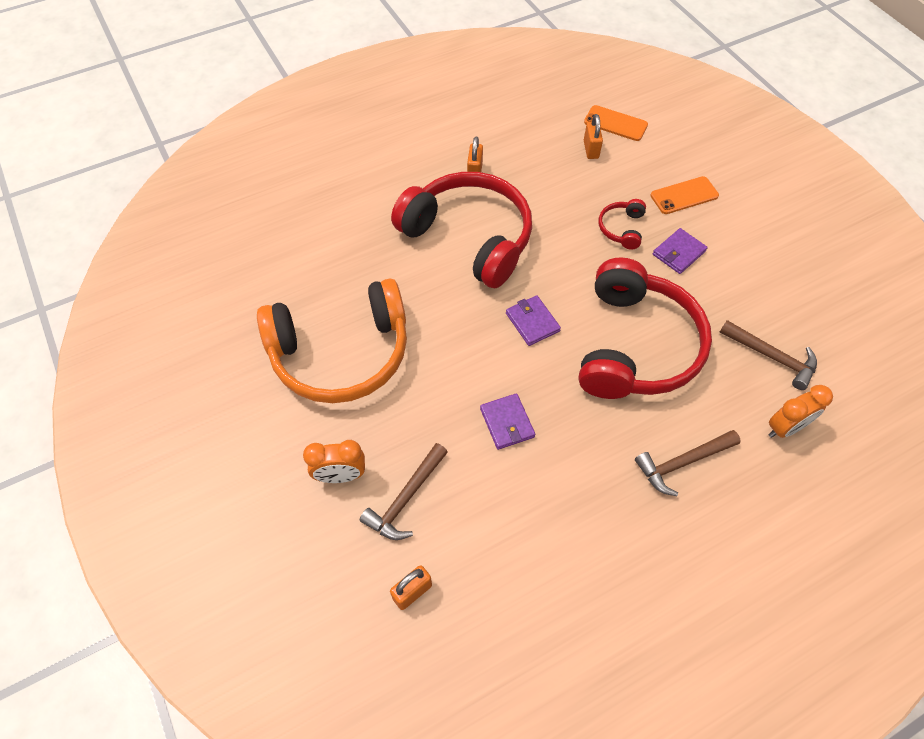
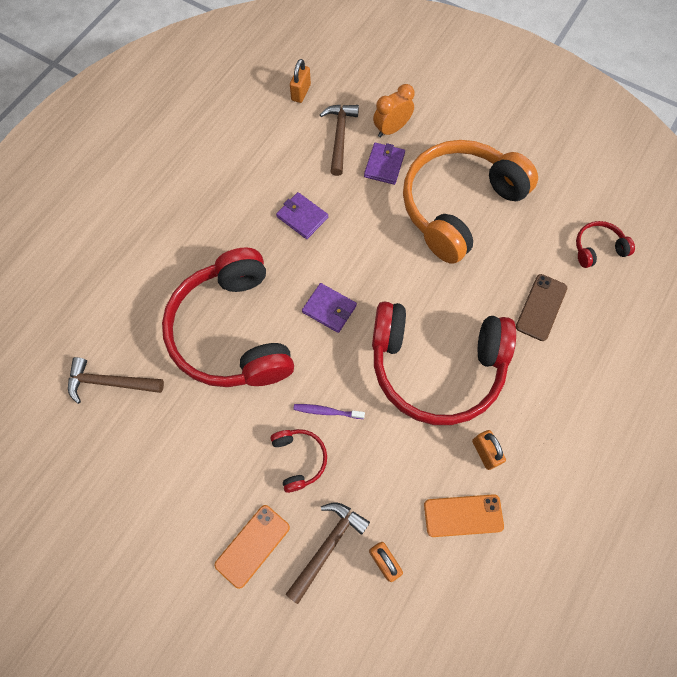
camera: 150 degrees right, 10 degrees up
orange phone [584,105,648,141] -> orange phone moved to [424,494,504,537]
brown hammer [635,430,741,496] -> brown hammer moved to [286,502,370,604]
purple wallet [653,228,708,274] -> purple wallet moved to [364,143,405,185]
orange clock [769,385,833,438] -> none
none -> purple toothbrush [293,404,365,419]
none -> brown phone [516,274,567,341]
none -> red headphones [576,221,635,268]

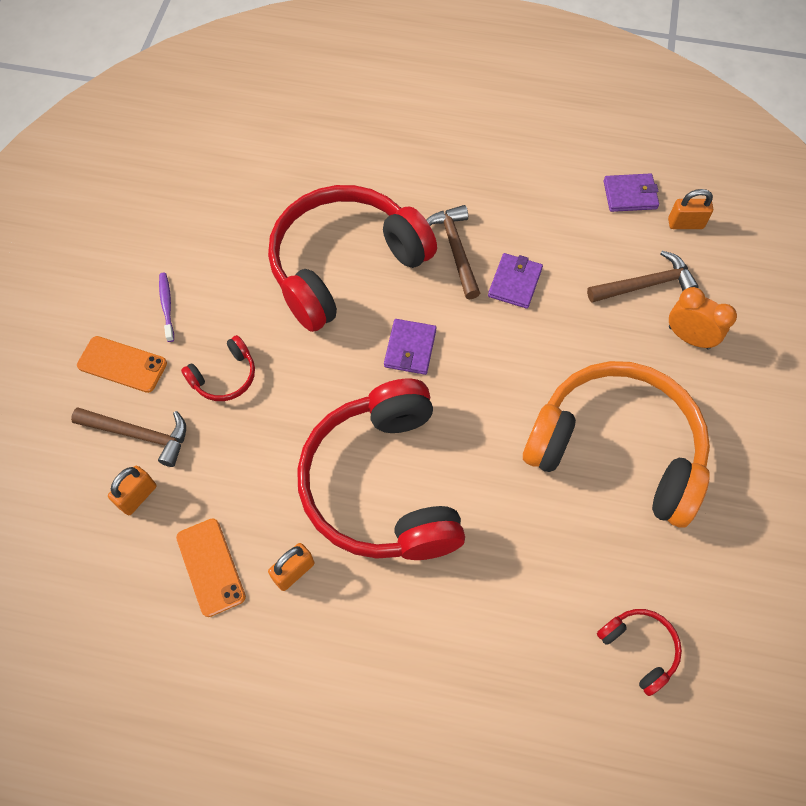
camera: 70 degrees right, 5 degrees down
brown hammer [68,357,164,404] -> brown hammer moved to [426,205,480,299]
purple toothbrush [293,404,365,419] -> purple toothbrush moved to [159,273,174,342]
purple wallet [364,143,405,185] -> purple wallet moved to [604,173,659,212]
brown phone [516,274,567,341] -> none

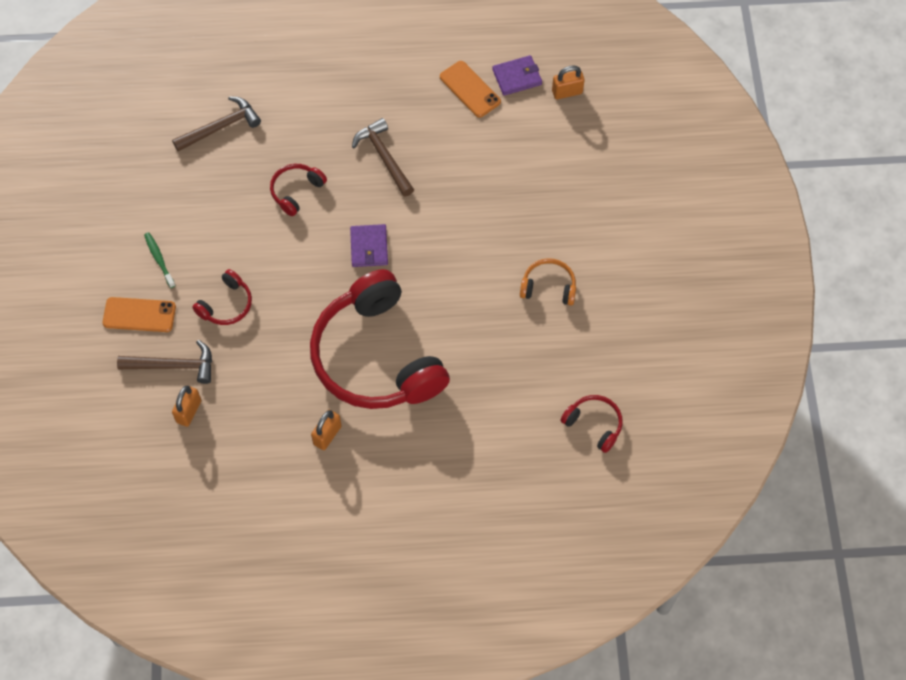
camera: 15 degrees left, 0 degrees up
purple toothbrush [159,273,174,342] -> green toothbrush [144,232,176,288]
orange phone [176,518,246,617] -> orange phone moved to [440,61,501,118]
red headphones [268,185,437,332] -> red headphones [270,164,327,216], size x0.41
purple wallet [488,253,543,309] -> none
orange headphones [523,361,710,528] -> orange headphones [520,258,576,305], size x0.41
brown hammer [587,251,699,303] -> brown hammer moved to [172,96,261,151]
orange clock [669,287,737,349] -> none

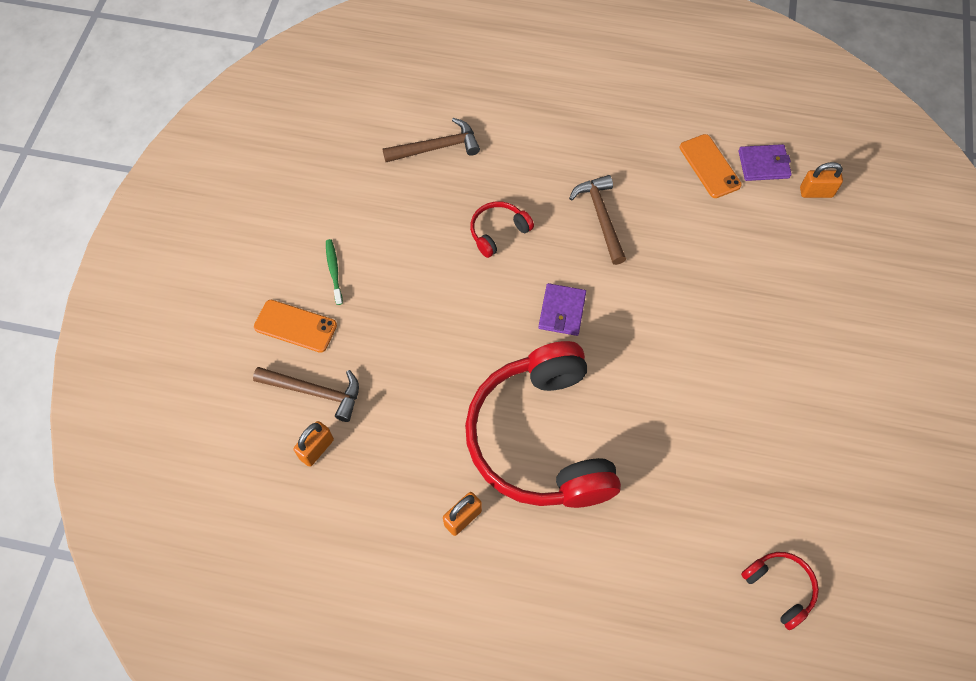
camera: 15 degrees right, 0 degrees up
red headphones [192,269,252,325] -> none
orange headphones [520,258,576,305] -> none

